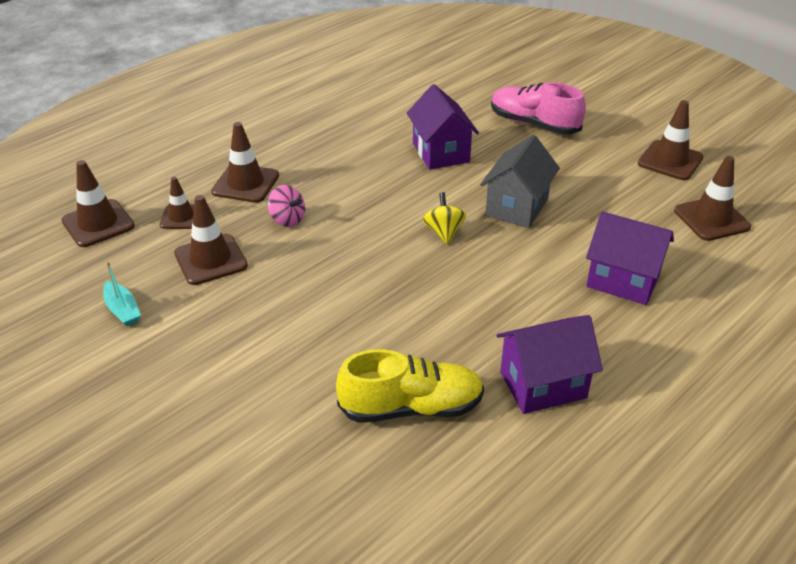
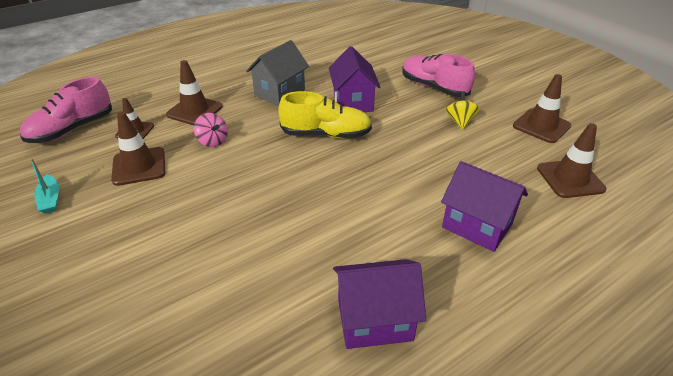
camera: 10 degrees right, 0 degrees up
brown traffic cone [61,160,135,247] -> pink shoe [20,77,112,143]
yellow shoe [336,349,484,423] -> yellow shoe moved to [278,91,372,139]
yellow spinning top [423,192,466,244] -> yellow spinning top moved to [446,91,479,130]
grey house [480,135,560,228] -> grey house moved to [246,40,309,106]

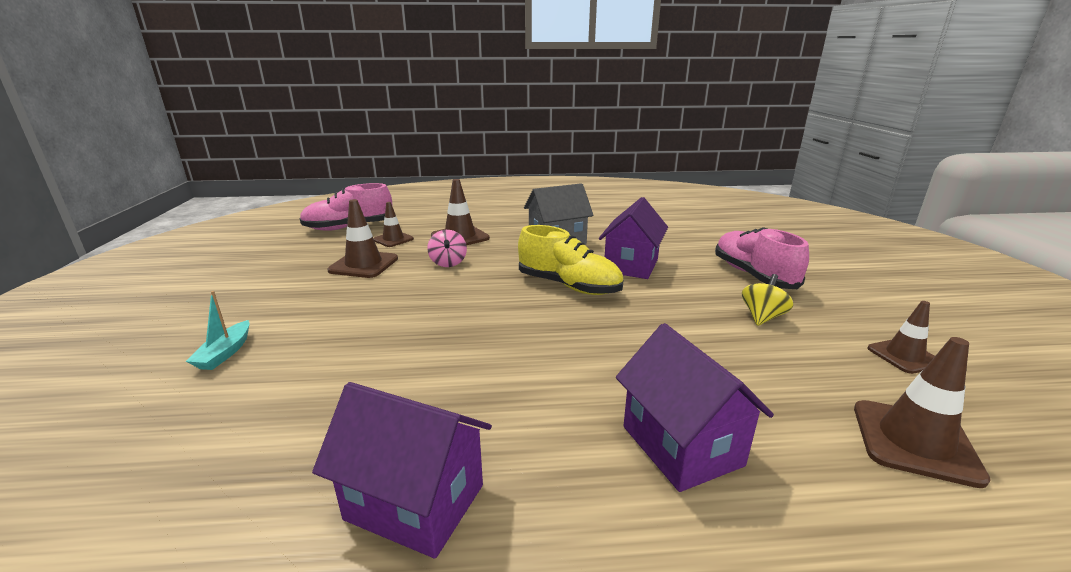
camera: 30 degrees right, 15 degrees down
turquoise boat [30,158,59,214] -> turquoise boat moved to [186,291,249,370]
brown traffic cone [513,74,571,143] -> brown traffic cone [867,301,935,374], size x0.65

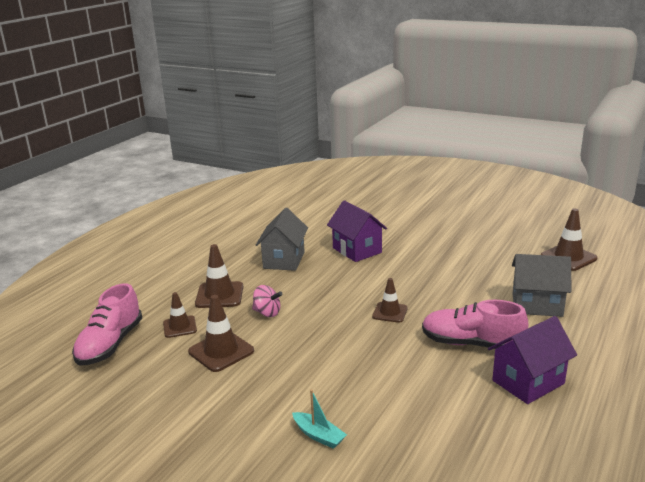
camera: 55 degrees left, 0 degrees up
yellow shoe [518,225,624,295] -> none
purple house [616,323,774,492] -> grey house [512,254,571,317]
pink shoe [715,227,809,289] -> pink shoe moved to [422,300,529,349]
yellow spinning top [742,274,793,326] -> none
brown traffic cone [867,301,935,374] -> brown traffic cone moved to [372,278,408,323]

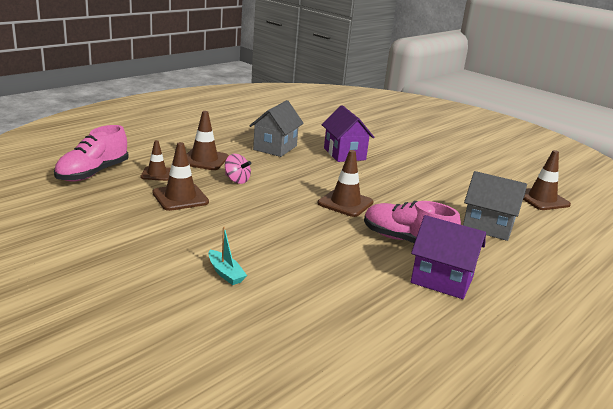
camera: 10 degrees right, 0 degrees up
brown traffic cone [372,278,408,323] -> brown traffic cone [318,150,374,217], size x1.53
purple house [488,316,577,404] -> purple house turned 45 degrees clockwise [411,215,486,299]

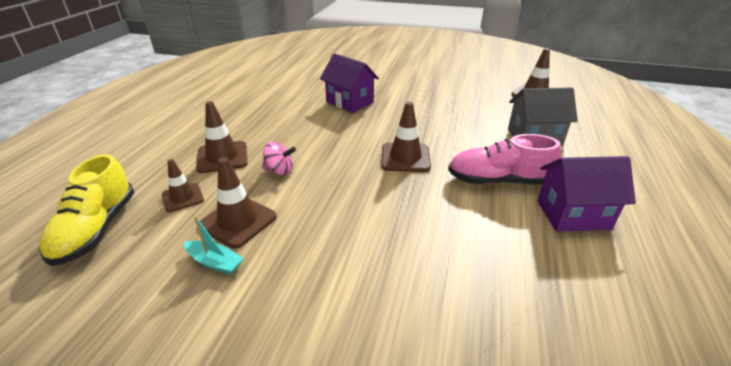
camera: 25 degrees left, 10 degrees up
pink shoe [54,125,129,182] -> yellow shoe [39,154,135,266]
turquoise boat [208,227,247,285] -> turquoise boat moved to [184,216,244,275]
grey house [250,100,304,157] -> none

